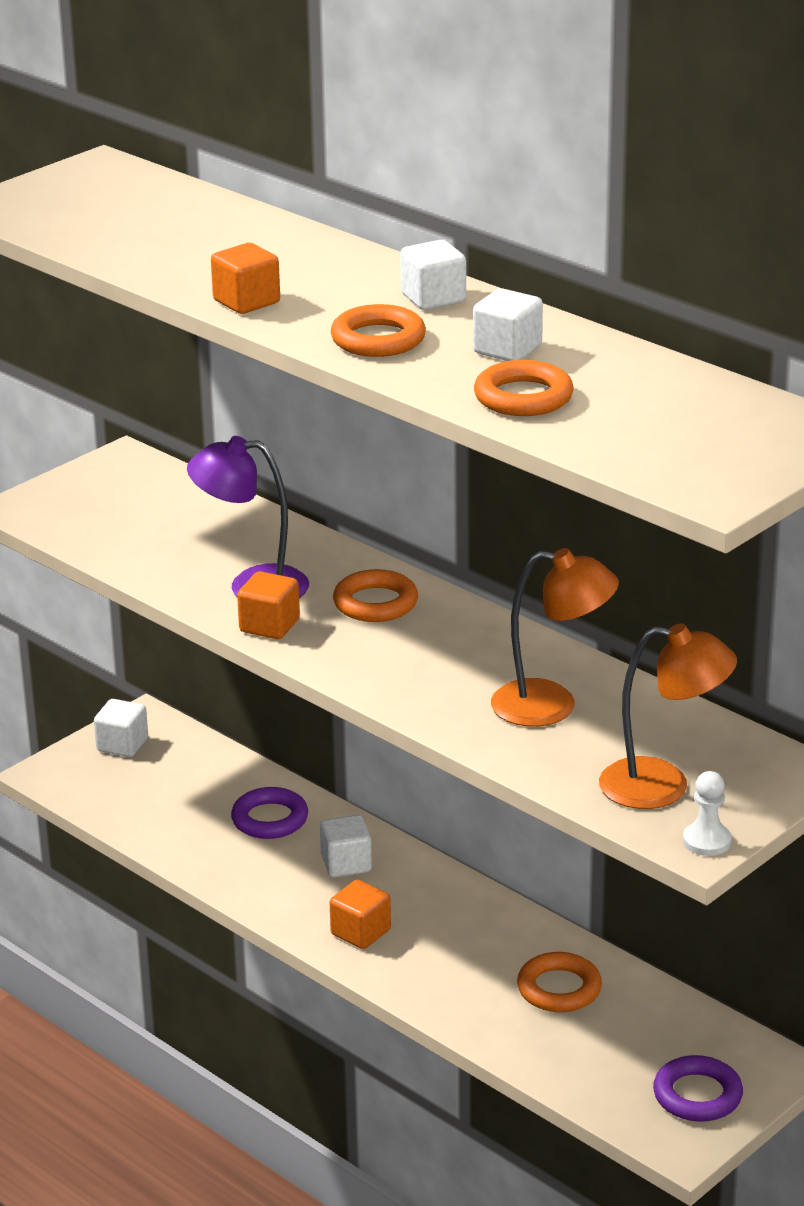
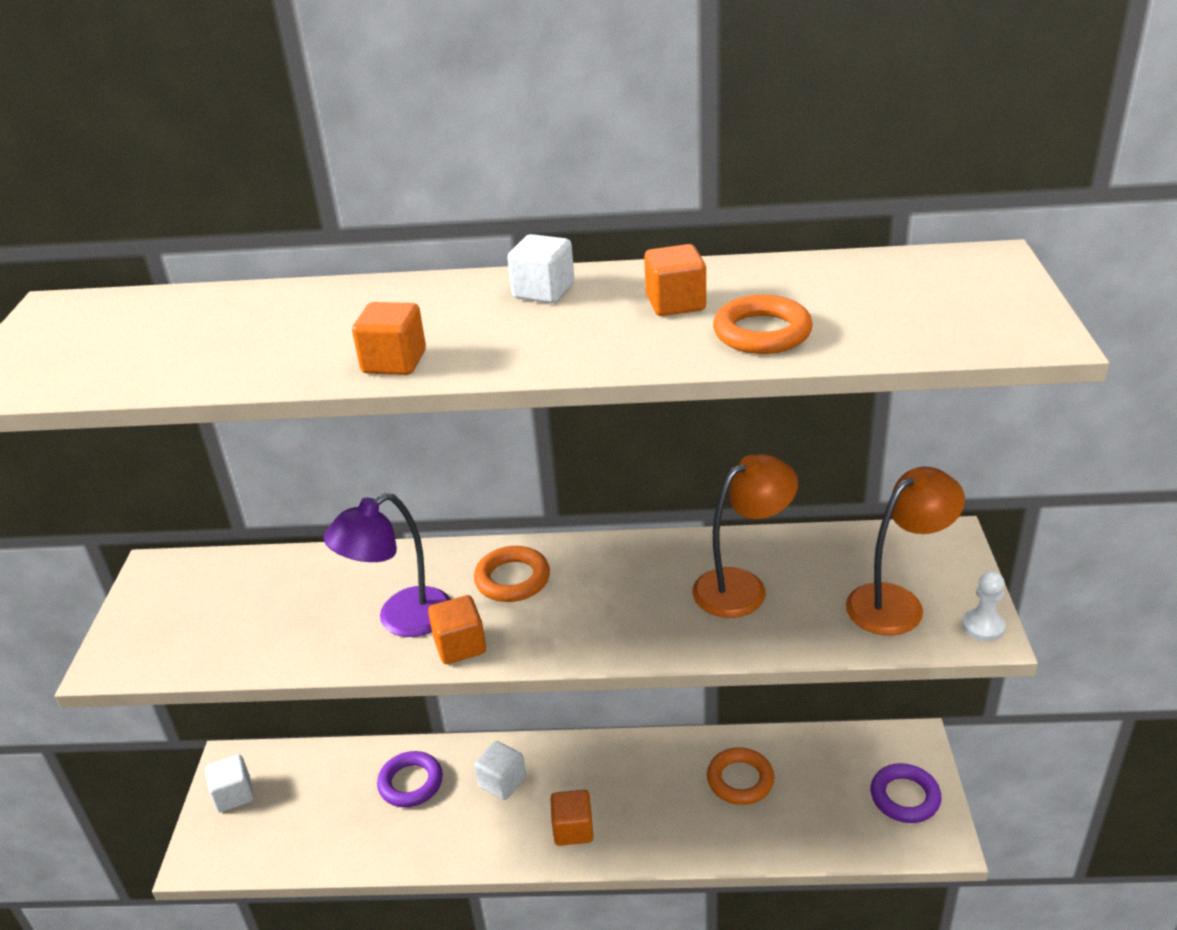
camera: 40 degrees left, 5 degrees up
orange ring [331,304,426,357] -> none
white cube [473,288,543,361] -> orange cube [644,244,706,316]

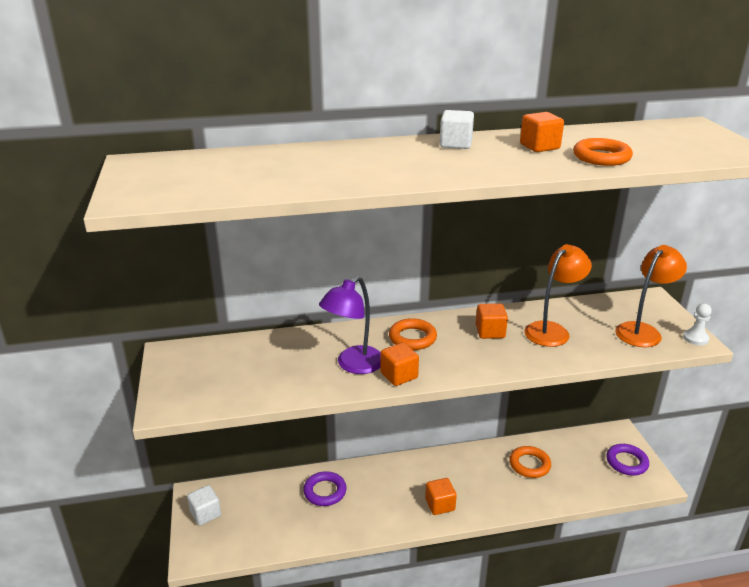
camera: 15 degrees left, 5 degrees down
orange cube [352,302,426,375] -> orange cube moved to [476,303,508,339]
white cube [474,741,526,800] -> none

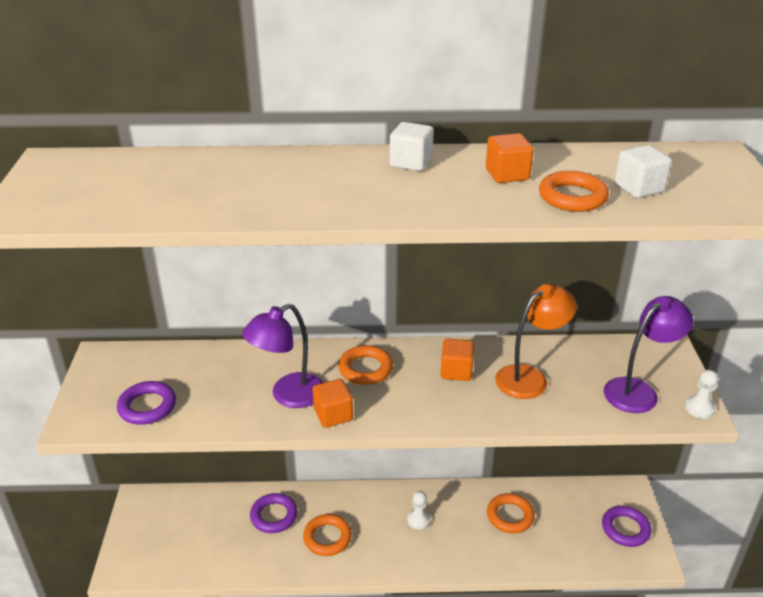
camera: 10 degrees right, 5 degrees up
white cube [187,485,221,525] -> white cube moved to [614,145,672,198]
orange cube [425,478,457,515] -> none
orange lamp [615,245,687,347] -> purple lamp [604,296,693,413]
none -> purple ring [117,381,176,425]
none -> orange ring [303,514,352,556]
none -> white pawn [407,491,431,530]

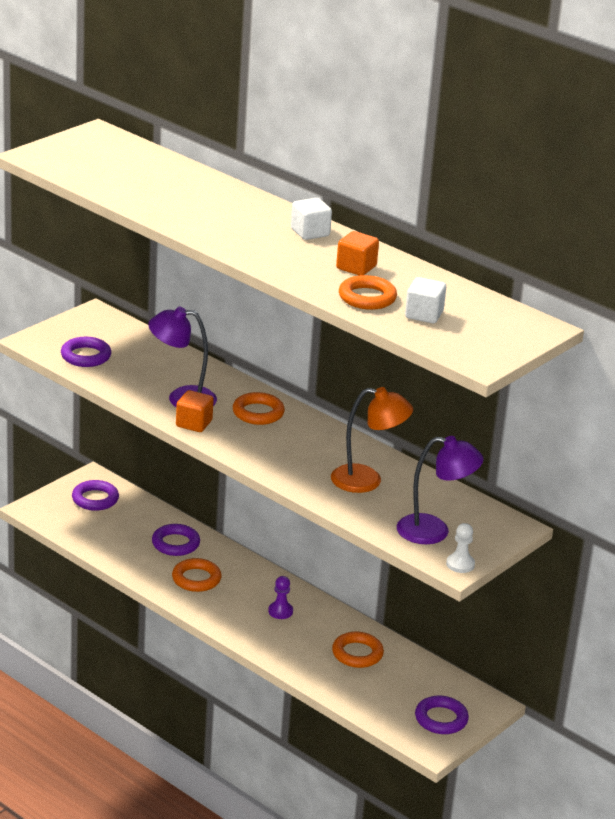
camera: 40 degrees right, 5 degrees down
white pawn [407,491,431,530] -> purple pawn [268,576,293,619]
orange cube [441,338,474,381] -> none
none -> purple ring [72,480,119,511]

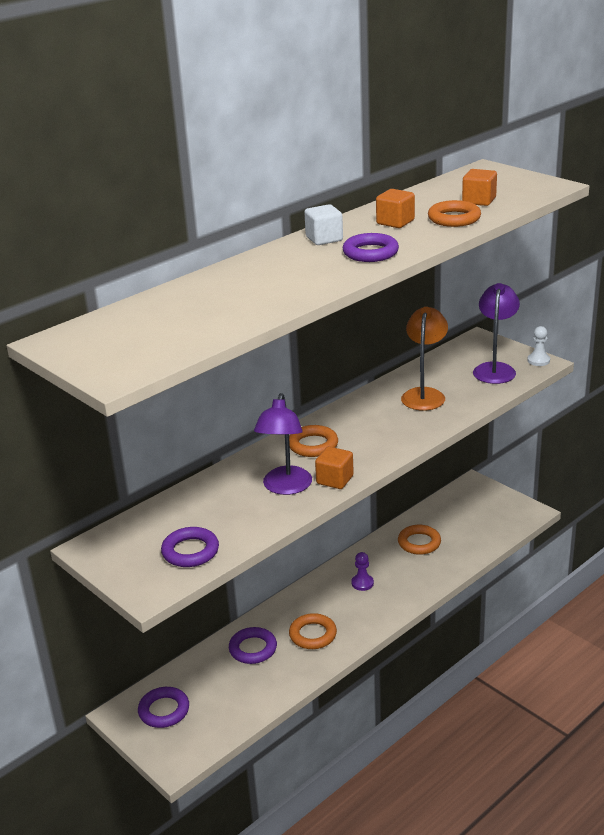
camera: 80 degrees left, 0 degrees up
white cube [405,277,446,323] -> orange cube [462,169,497,206]
purple ring [415,696,469,734] -> purple ring moved to [343,233,399,262]

